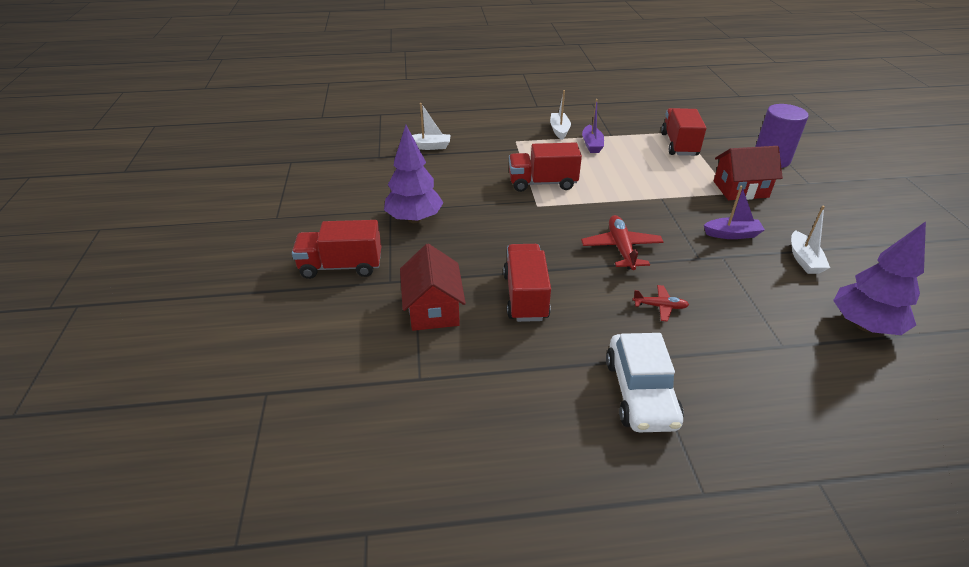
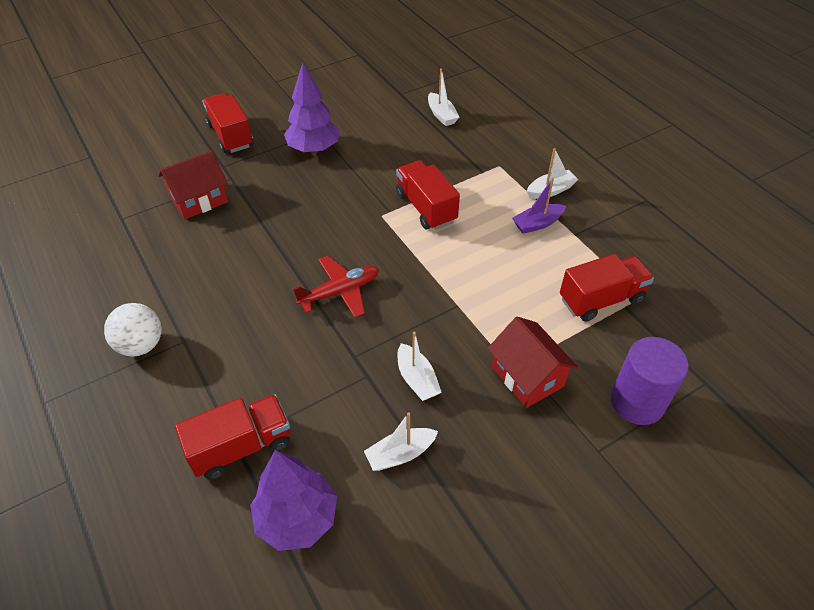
camera: 65 degrees right, 10 degrees up
red truck [503,244,551,322] -> red truck moved to [175,394,290,480]
white car [606,333,684,432] -> white ball [104,303,162,357]
red plane [632,285,689,322] -> none
purple boat [704,185,765,239] -> white boat [398,332,442,401]

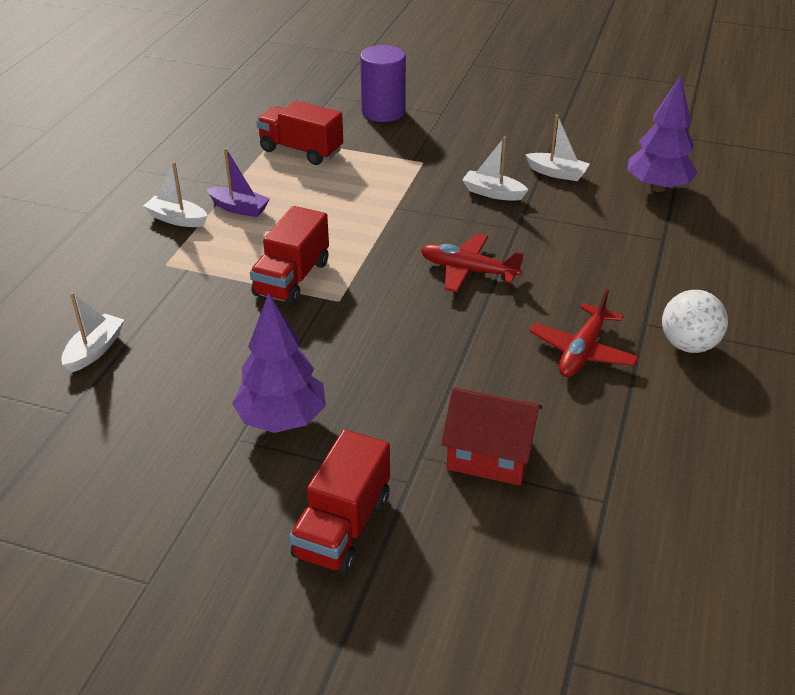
camera: 130 degrees left, 10 degrees down
red truck [175,394,290,480] -> none
white boat [398,332,442,401] -> white boat turned 90 degrees counterclockwise [462,136,529,201]
red house [488,317,578,408] -> none
none -> red plane [529,289,639,377]

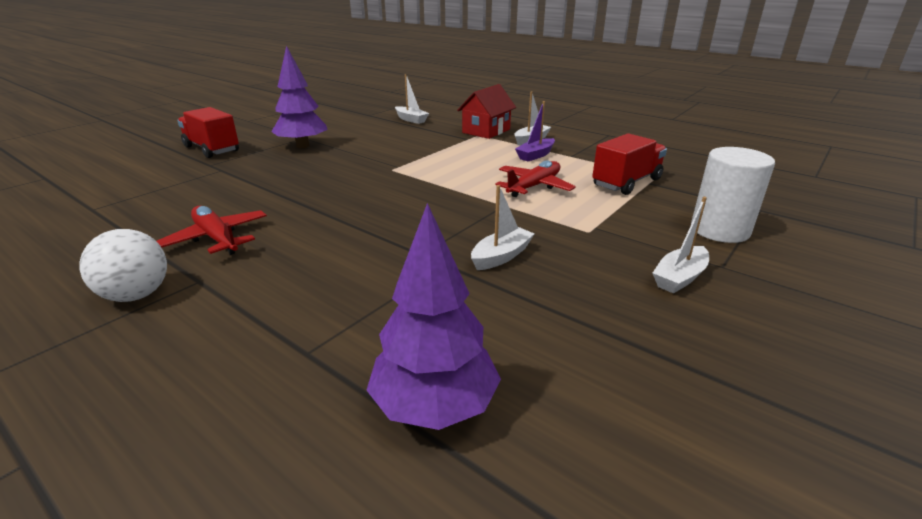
camera: 110 degrees right, 10 degrees down
red truck [250,206,329,305] -> none
purple cylinder [360,45,406,122] -> white cylinder [691,147,775,243]
red plane [421,234,524,292] -> red plane moved to [496,160,576,197]
red house [441,387,543,486] -> red house moved to [457,84,516,139]
white boat [525,114,590,181] -> white boat moved to [653,197,709,294]

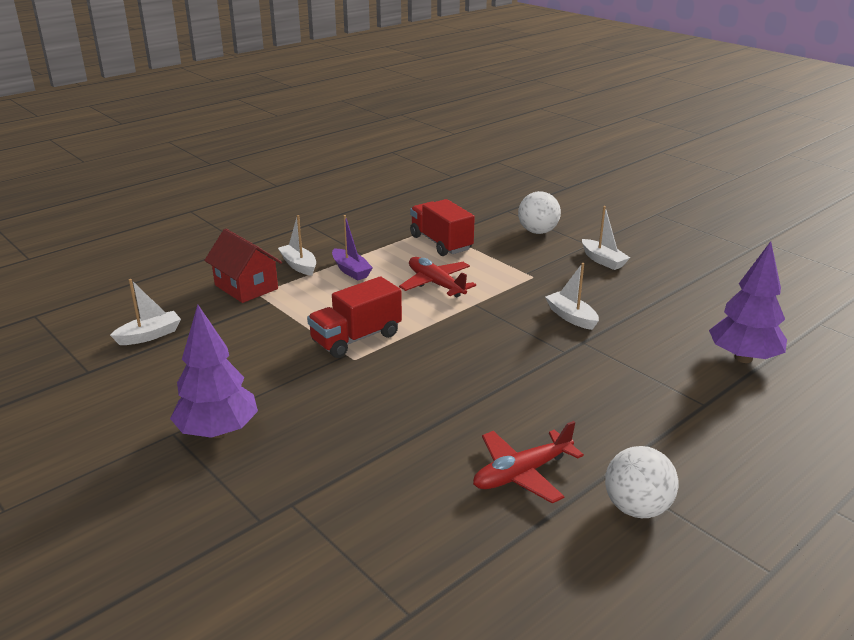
camera: 80 degrees left, 0 degrees up
red truck [177,107,239,158] -> red truck moved to [307,276,402,358]
white cylinder [691,147,775,243] -> white ball [518,191,561,234]

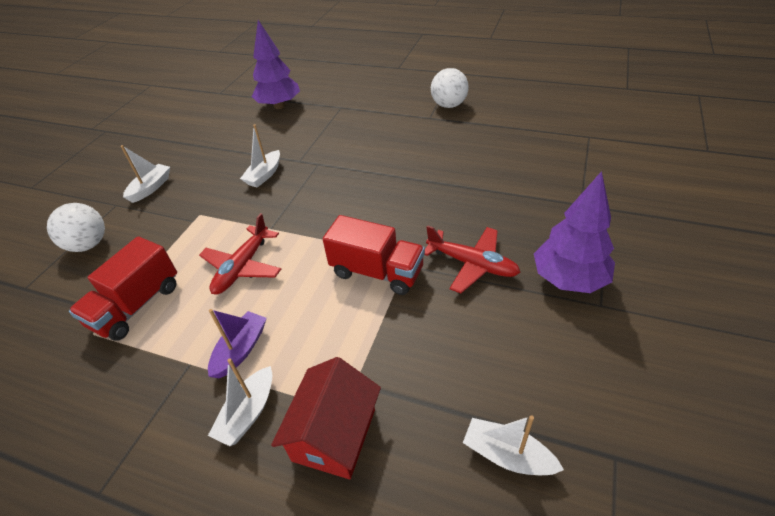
camera: 115 degrees left, 15 degrees up
red plane [473,421,584,503] -> red plane moved to [424,225,521,293]

